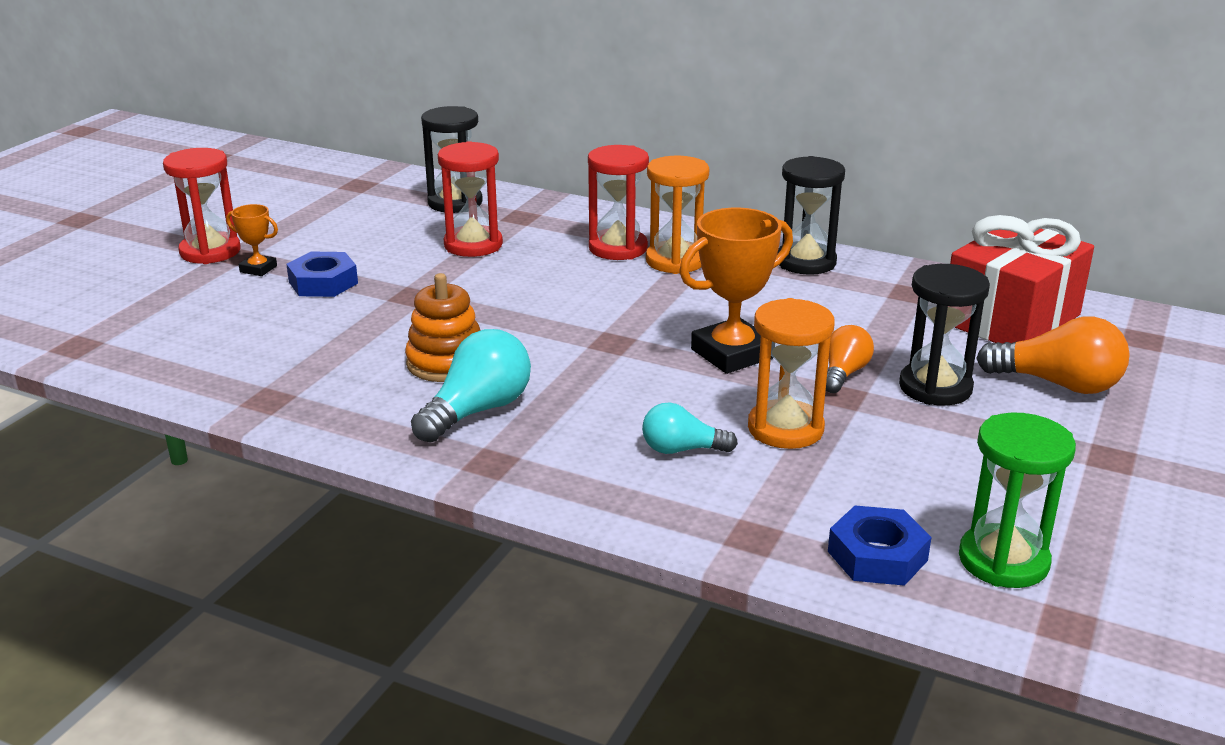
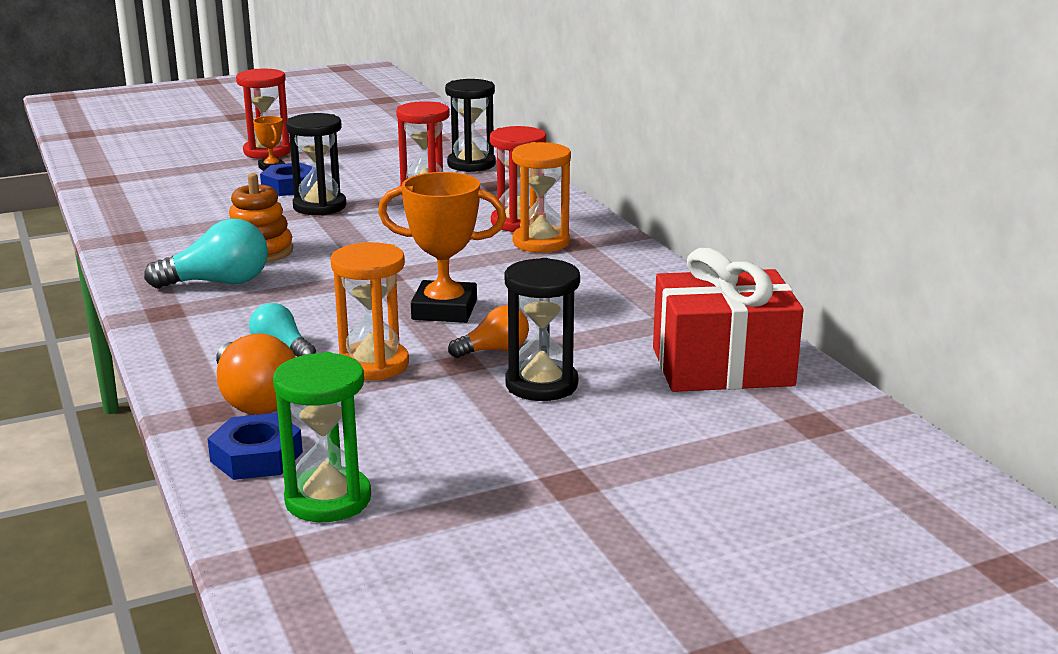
camera: 40 degrees right, 5 degrees down
black hourglass [777,156,845,275] -> black hourglass moved to [286,113,347,215]
orange light bulb [976,317,1130,394] -> orange light bulb moved to [216,333,296,415]

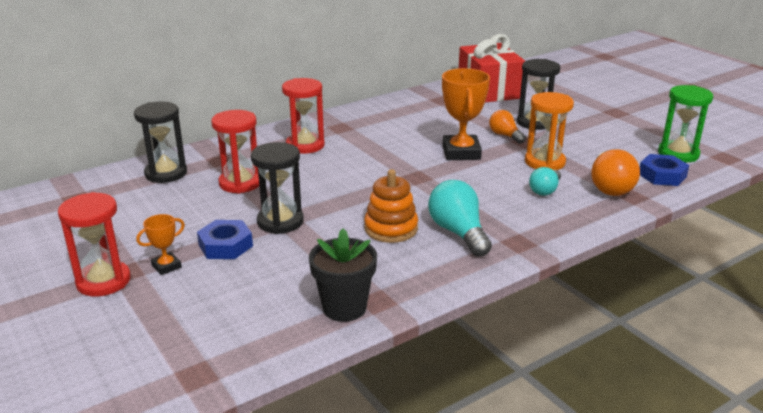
camera: 100 degrees left, 5 degrees up
orange light bulb [216,333,296,415] -> orange light bulb turned 135 degrees clockwise [591,149,640,196]
orange hourglass [512,142,571,253] -> none
none -> black flower pot [309,228,377,322]

